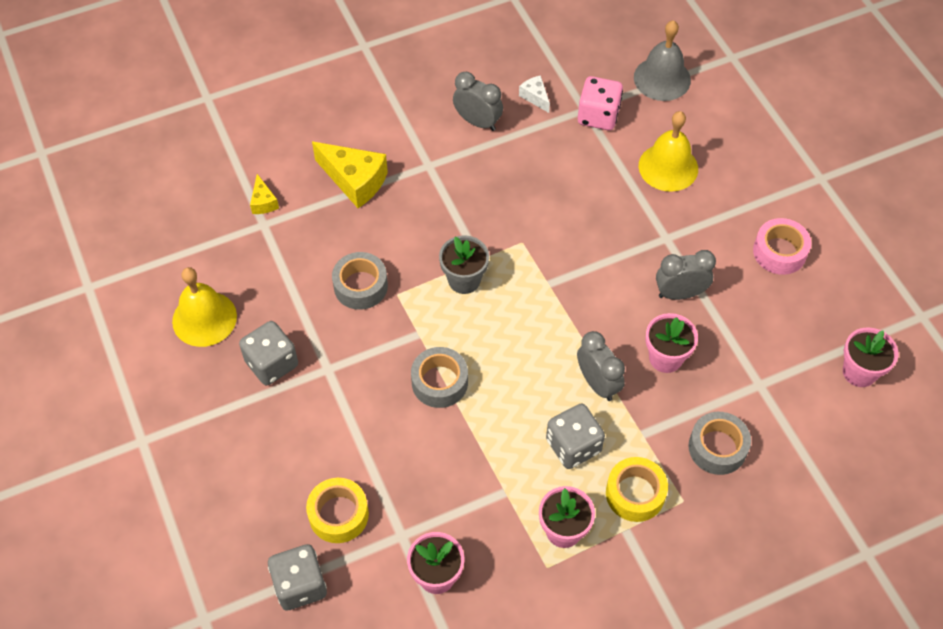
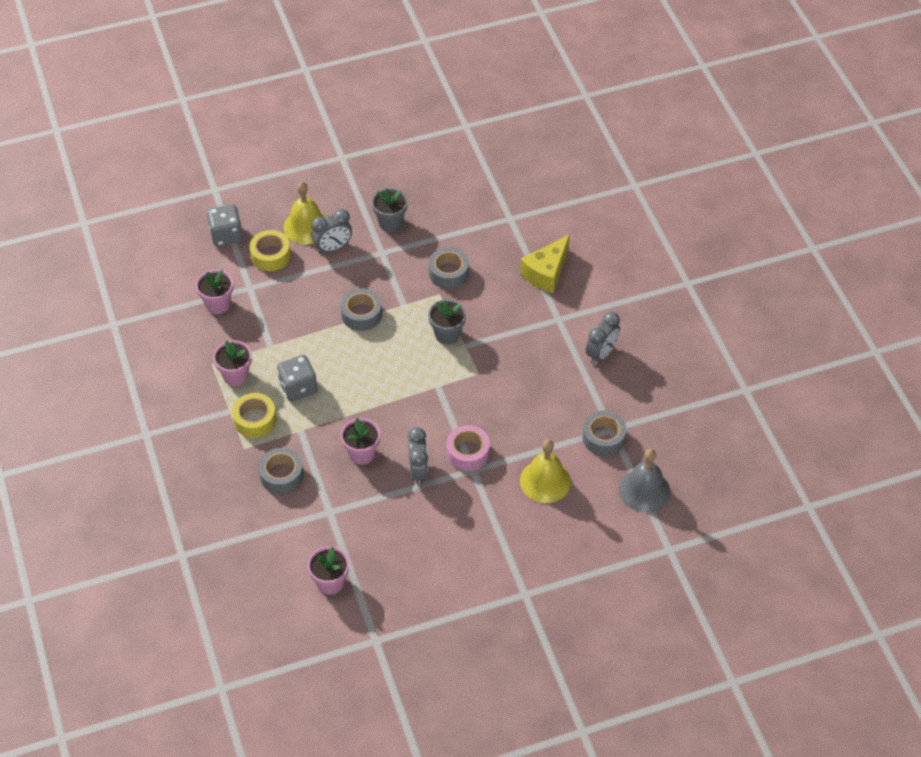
camera: 95 degrees right, 5 degrees down
yellow bell [172,267,237,347] -> yellow bell moved to [283,182,326,245]
grey dice [239,321,298,385] -> grey flower pot [372,188,408,232]
yellow cheese [250,174,279,214] -> none
white cheese [519,75,550,113] -> none
grey clock [577,331,625,401] -> grey clock moved to [311,209,352,253]
pink dice [578,76,623,130] -> grey tape [582,411,627,456]
pink tape [753,218,811,275] -> pink tape moved to [446,425,490,471]

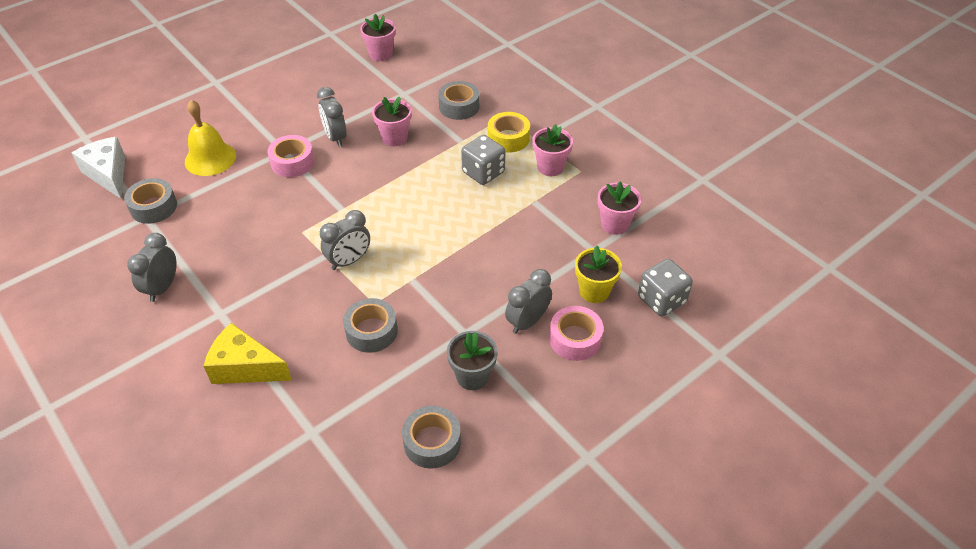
camera: 160 degrees right, 5 degrees down
yellow tape [250,230,291,271] -> yellow flower pot [575,245,622,303]
yellow bell [283,182,326,245] -> pink tape [549,306,603,361]
grey tape [340,288,382,331] -> grey tape moved to [402,406,461,469]
grey flower pot [428,299,466,345] -> grey clock [320,210,370,270]
yellow cheese [520,234,570,293] -> yellow cheese turned 90 degrees counterclockwise [204,323,292,384]
grey bell [619,449,670,513] -> white cheese [72,137,125,199]

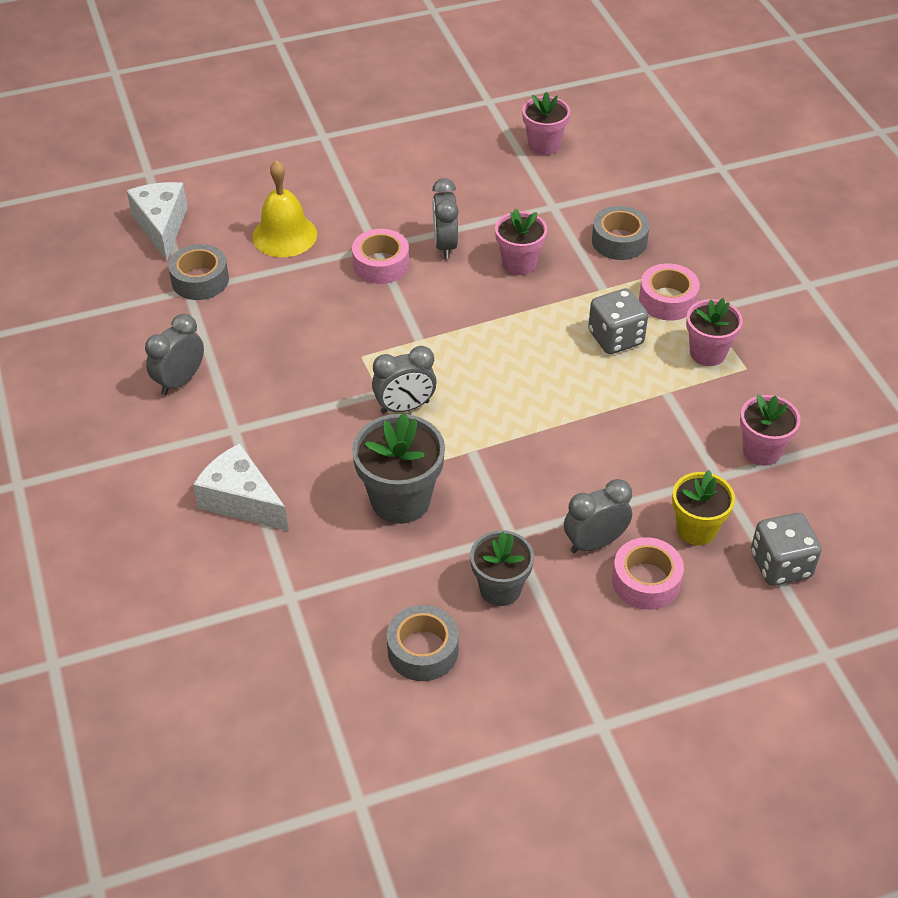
camera: 20 degrees right, 0 degrees up
yellow cheese [204,323,292,384] -> white cheese [193,443,289,531]
grey tape [343,298,398,353] -> grey flower pot [352,413,445,524]
yellow tape [488,112,530,153] -> pink tape [639,263,700,320]

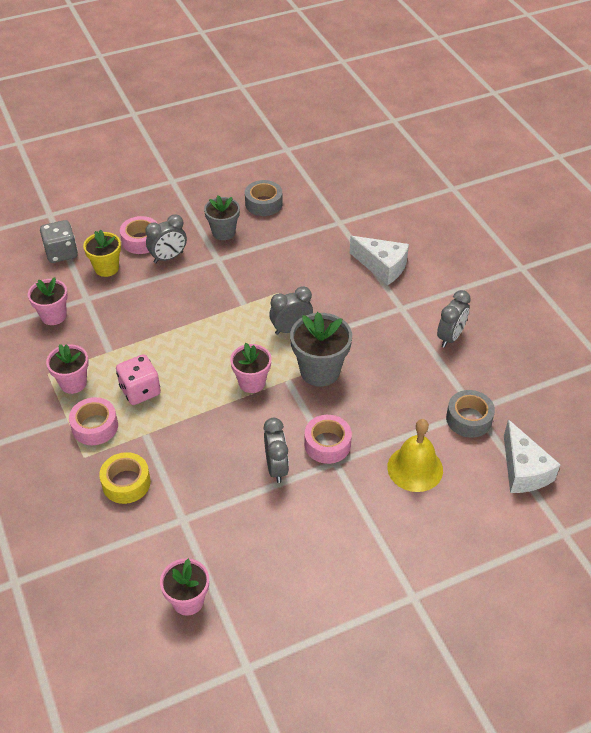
camera: 175 degrees right, 0 degrees up
grey flower pot [352,413,445,524] -> grey flower pot moved to [290,312,352,386]
pink flower pot [495,209,547,275] -> pink flower pot moved to [230,343,272,393]
grey dice [588,288,648,354] -> pink dice [116,354,161,405]
grey tape [592,206,650,260] -> yellow tape [99,452,151,504]

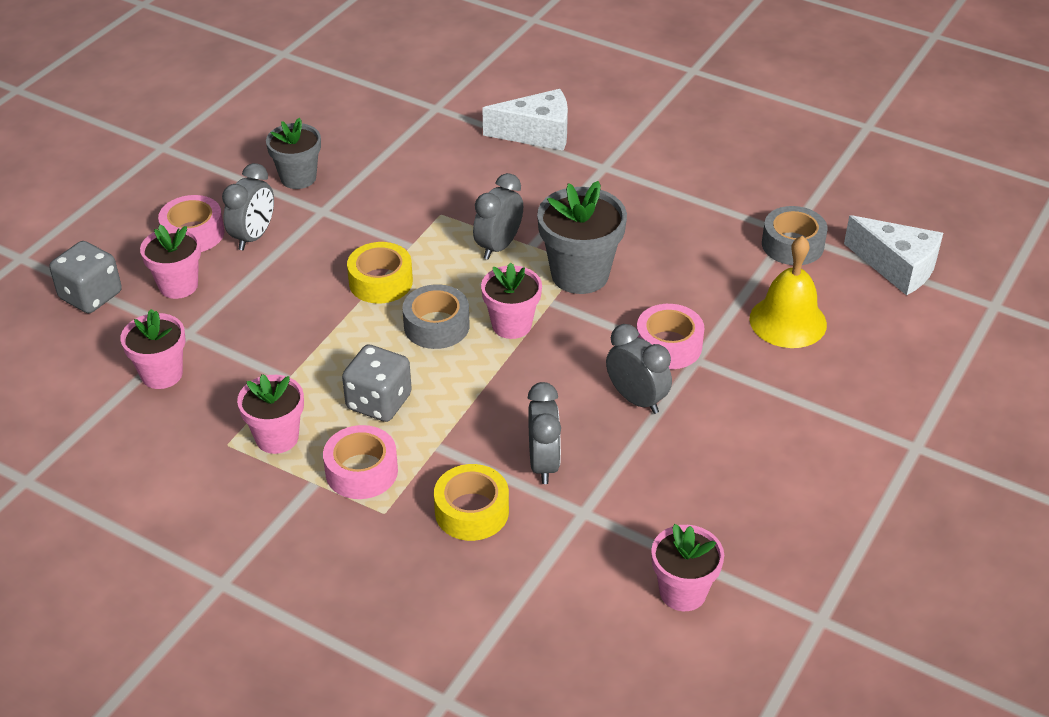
camera: 35 degrees left, 5 degrees down
yellow flower pot [83,229,121,277] -> pink flower pot [140,225,201,299]
pink dice [116,354,161,405] -> grey dice [342,344,412,422]
grey tape [245,180,283,216] -> grey tape moved to [403,284,470,349]
grey clock [437,290,471,348] -> grey clock moved to [528,382,561,484]
none -> yellow tape [347,242,413,303]

